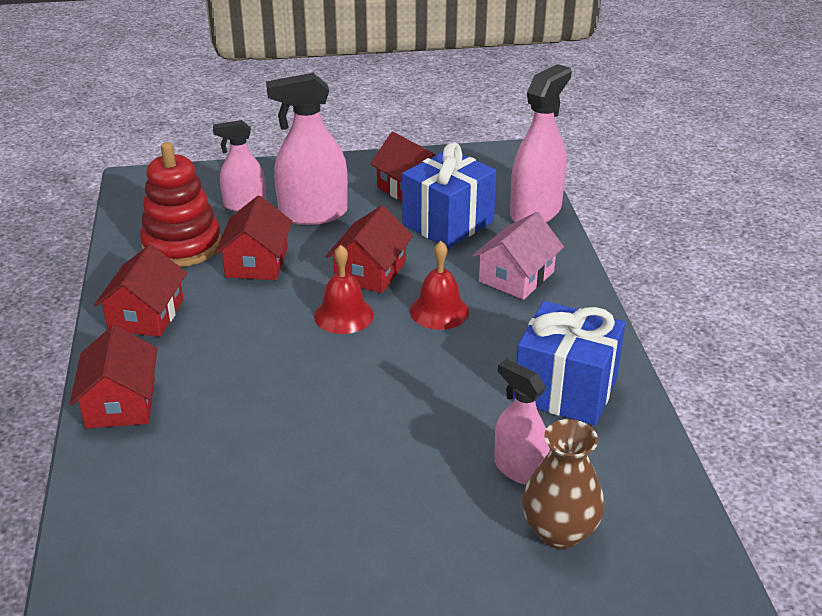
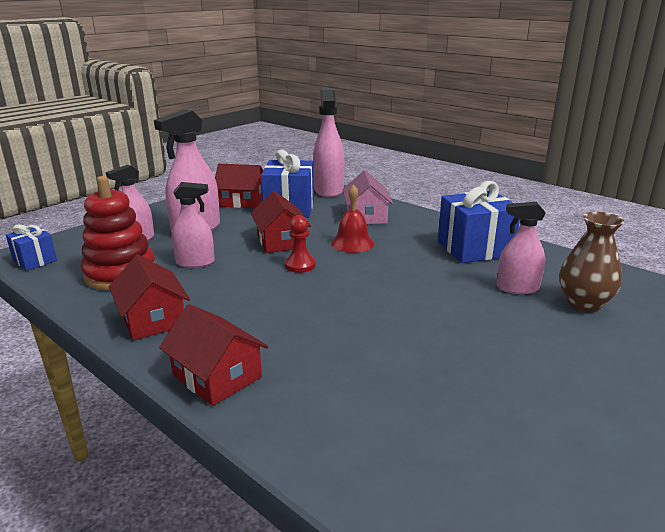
camera: 40 degrees left, 10 degrees down
red house [215,196,292,280] -> pink spray bottle [172,182,215,268]
red bell [314,245,374,334] -> red pawn [285,215,316,273]
none -> blue gift [6,224,57,271]

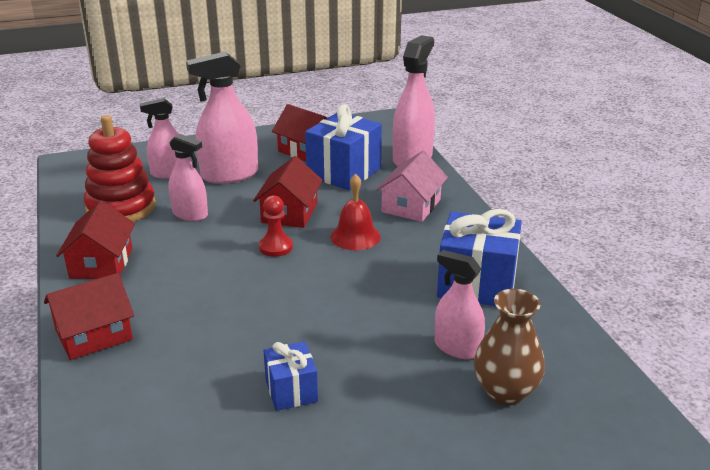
camera: 30 degrees right, 5 degrees up
blue gift [6,224,57,271] -> blue gift moved to [263,341,318,411]
red house [159,304,268,406] -> red house turned 75 degrees clockwise [44,273,134,360]

